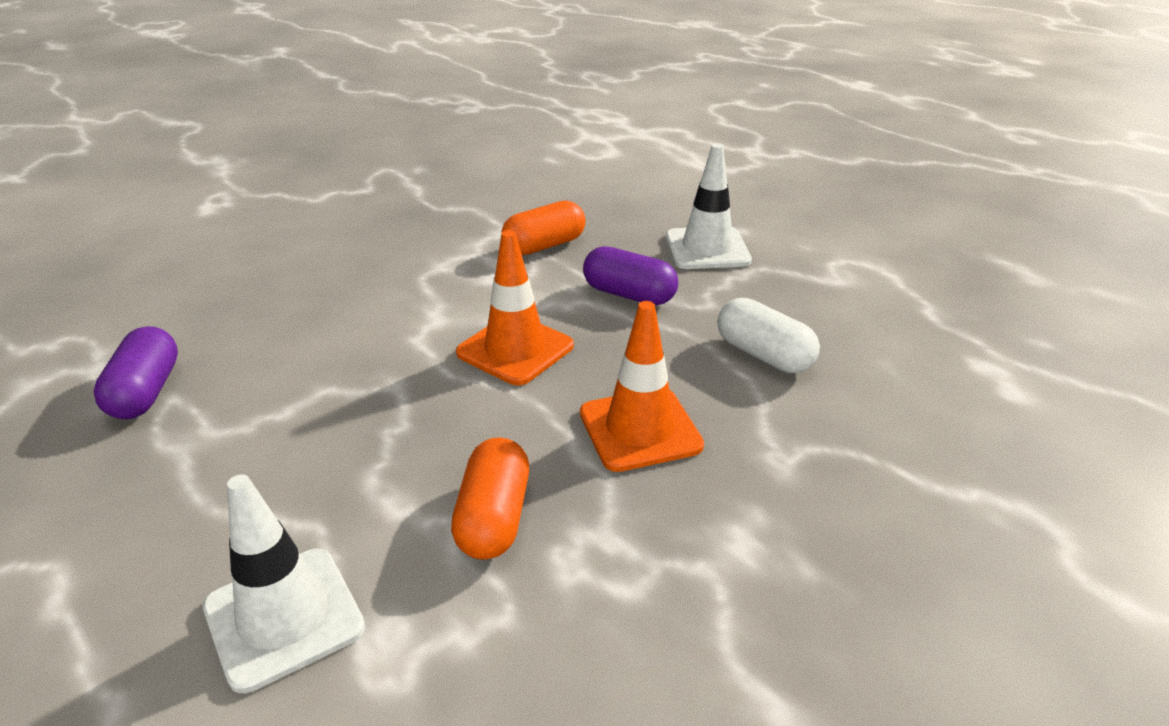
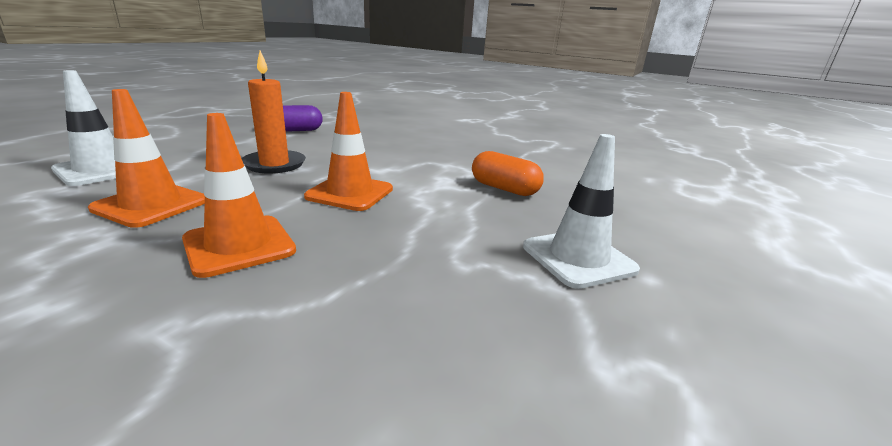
camera: 70 degrees right, 10 degrees down
orange capsule [451,437,529,560] -> orange traffic cone [88,89,205,228]
purple capsule [583,246,678,305] -> none
white capsule [718,298,820,373] -> none
none -> orange candle [241,51,306,173]

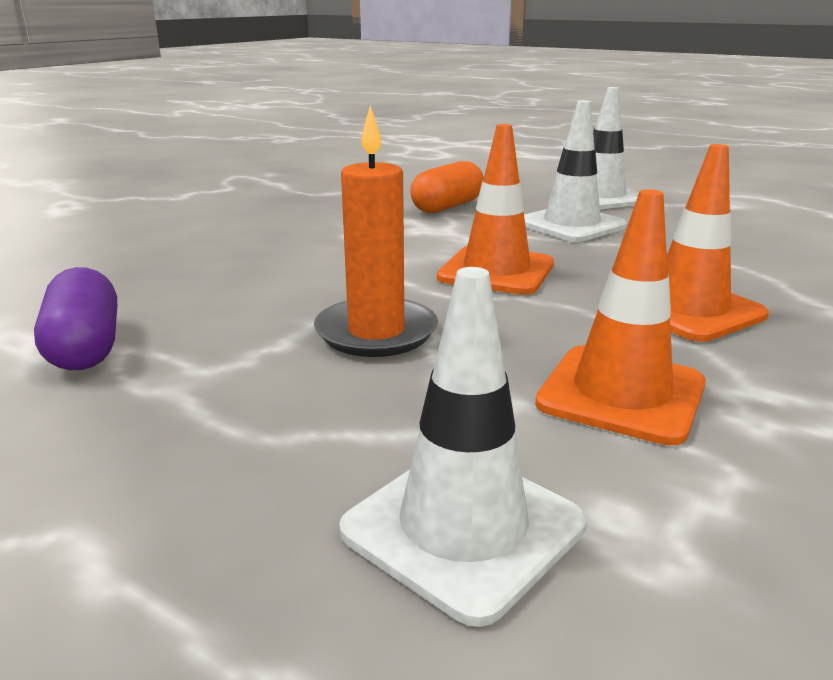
camera: 85 degrees left, 0 degrees up
none -> white traffic cone [524,101,627,242]

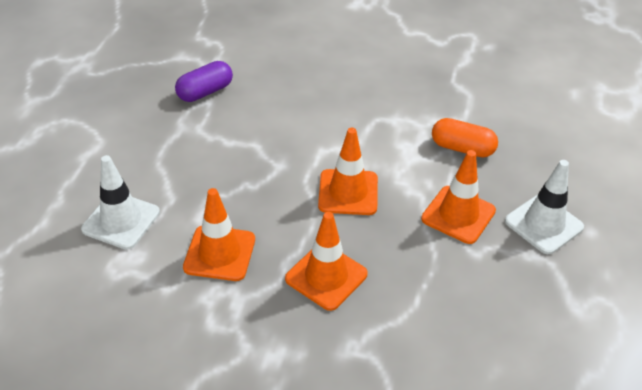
camera: 70 degrees right, 20 degrees up
orange candle [314,106,438,357] -> none
white traffic cone [524,101,627,242] -> orange traffic cone [421,150,496,244]

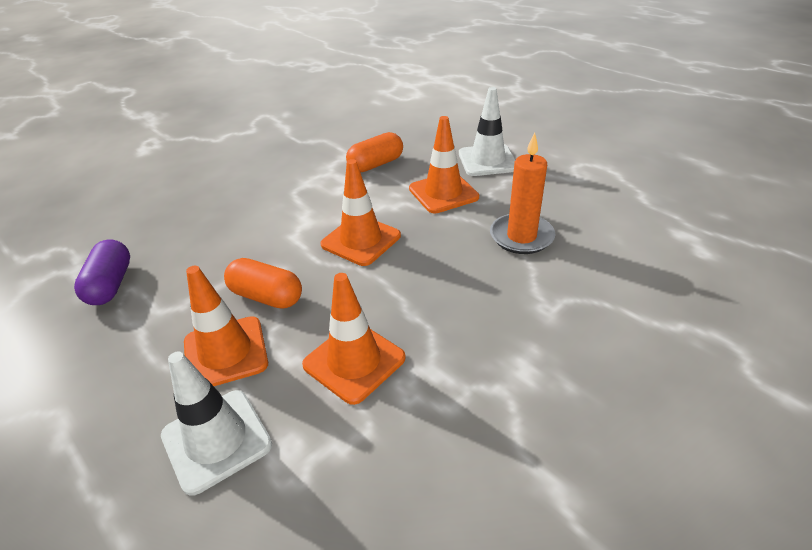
camera: 55 degrees left, 5 degrees down
orange traffic cone [285,212,368,311] -> orange traffic cone moved to [184,266,268,386]
none -> orange capsule [224,258,302,309]
none -> orange candle [490,133,556,254]

